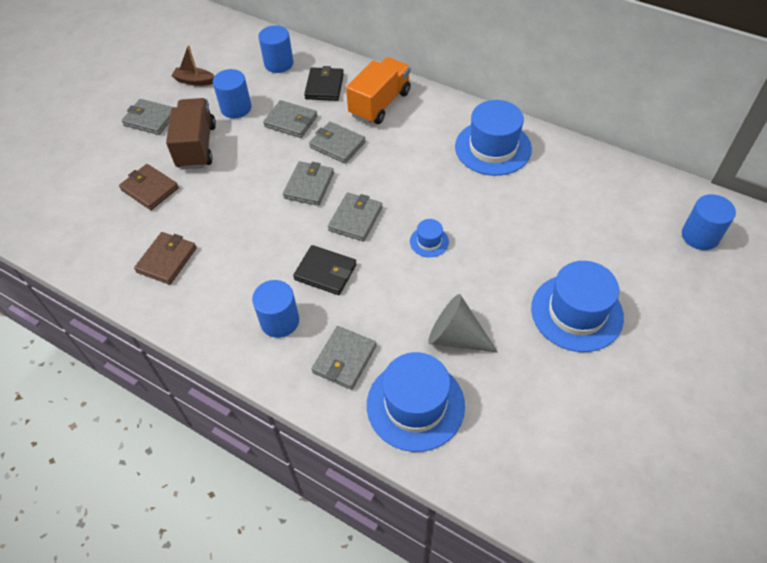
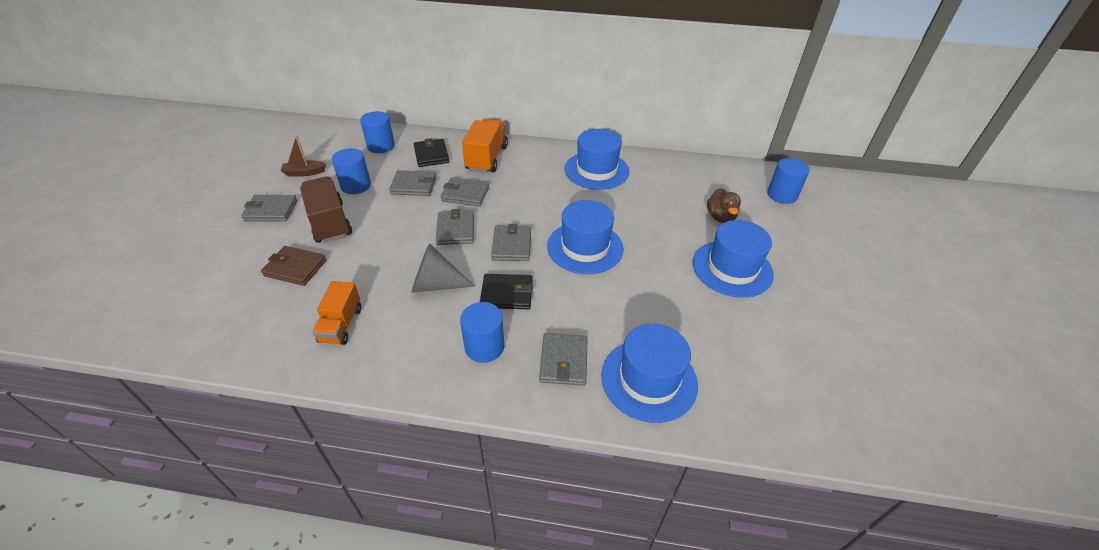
camera: 25 degrees left, 10 degrees down
brown wallet [134,232,197,285] -> orange truck [312,281,362,345]
blue hat [410,219,449,257] -> blue hat [547,200,624,274], size x2.15
grey cone [428,294,498,353] -> grey cone moved to [412,243,475,292]
none -> brown duck [707,188,741,223]

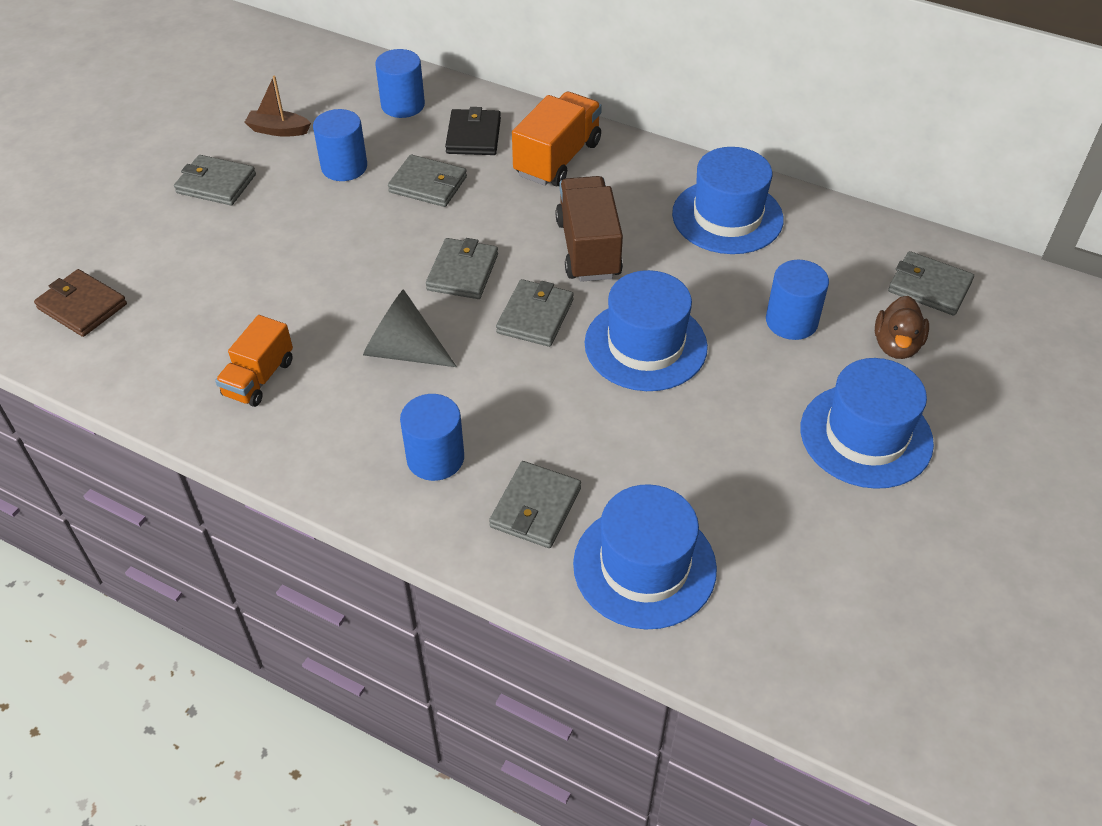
camera: 20 degrees right, 5 degrees up
brown wallet [261,246,326,286] -> brown wallet moved to [34,269,127,337]
brown truck [300,176,352,243] -> brown truck moved to [556,176,623,282]
grey wallet [440,177,489,207] -> grey wallet moved to [888,251,974,316]
black wallet [480,274,533,309] -> none
blue cylinder [767,158,810,204] -> blue cylinder moved to [766,260,829,340]

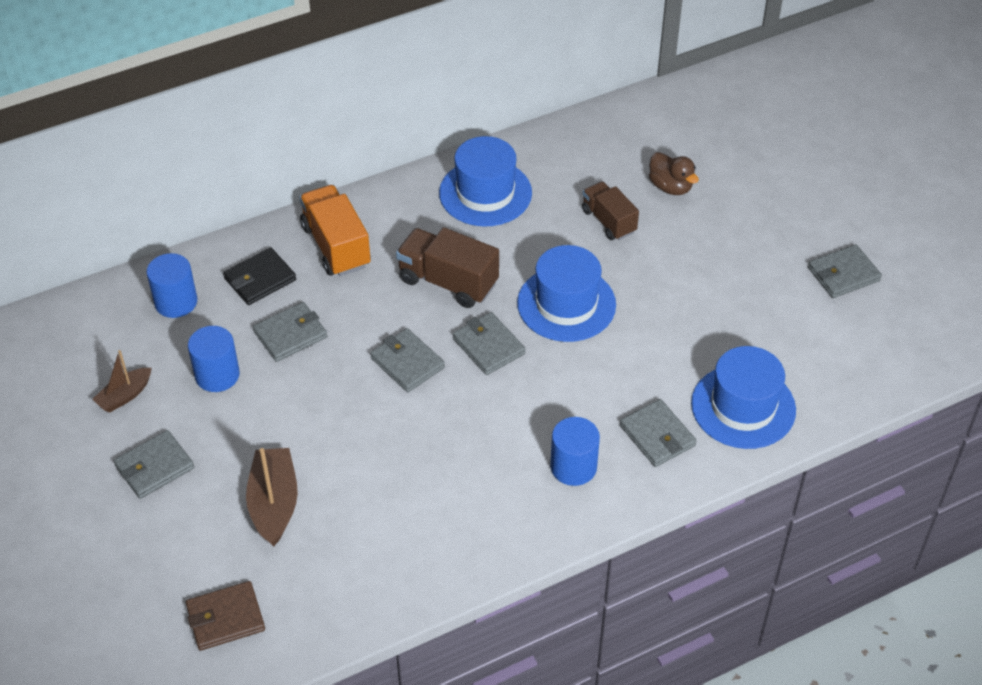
camera: 55 degrees left, 0 degrees up
orange truck [215,315,293,407] -> none
grey cone [363,289,457,367] -> none
black wallet [445,107,501,155] -> black wallet turned 75 degrees counterclockwise [223,247,296,305]
blue cylinder [766,260,829,340] -> brown truck [582,182,639,240]
blue hat [801,358,934,489] -> none
grey wallet [888,251,974,316] -> grey wallet moved to [808,244,882,298]
none -> brown boat [246,448,298,546]

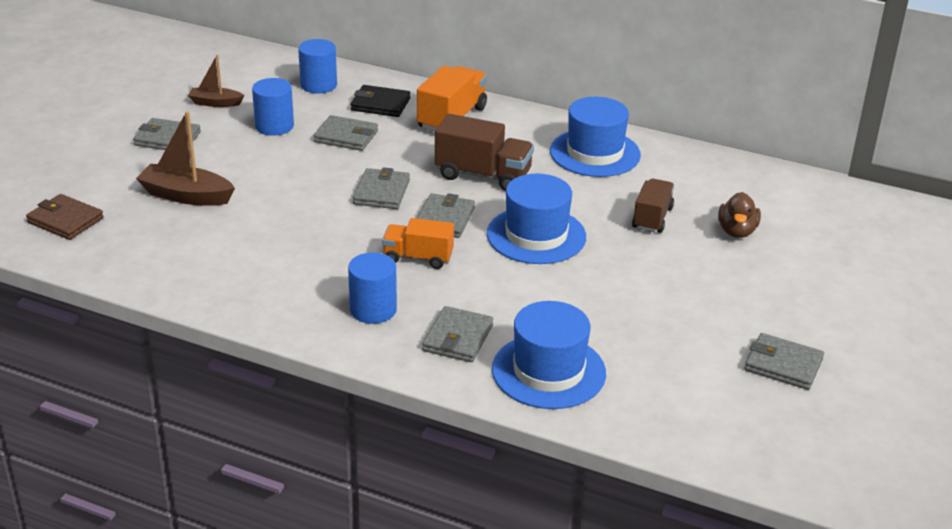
camera: 50 degrees right, 15 degrees down
brown boat [246,448,298,546] -> brown boat turned 120 degrees counterclockwise [136,111,235,205]
brown truck [396,227,499,308] -> brown truck turned 120 degrees clockwise [435,114,534,191]
none -> orange truck [382,218,454,269]

